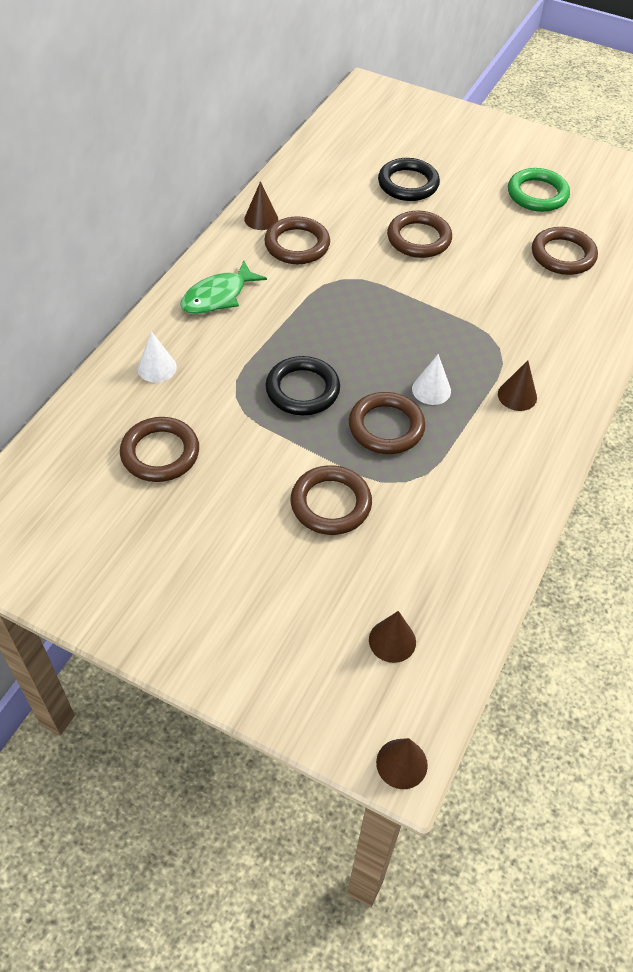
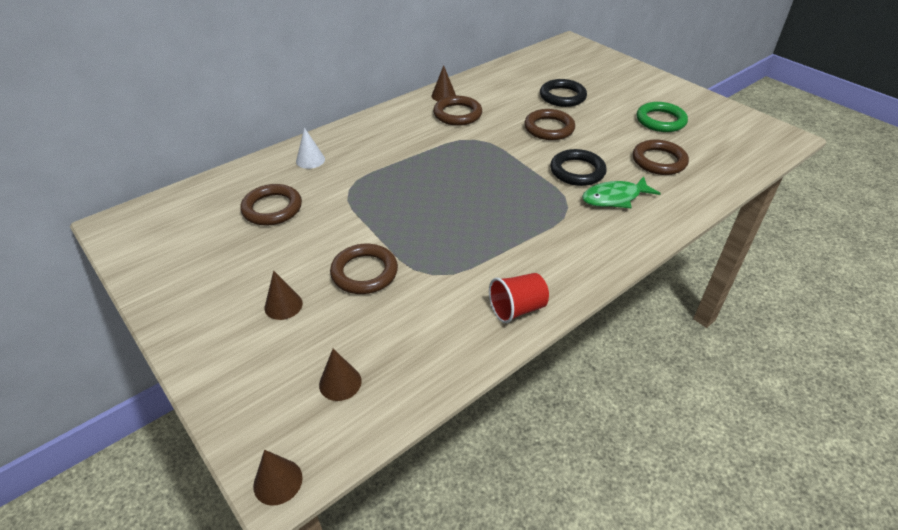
camera: 25 degrees right, 10 degrees down
green fish [180,261,267,314] -> green fish moved to [582,176,661,208]
black ring [265,356,340,415] -> black ring moved to [550,149,607,186]
brown ring [349,392,425,454] -> none
white cone [412,354,451,405] -> none
brown cone [498,360,537,411] -> brown cone moved to [265,271,303,320]
none -> red cup [489,273,549,323]

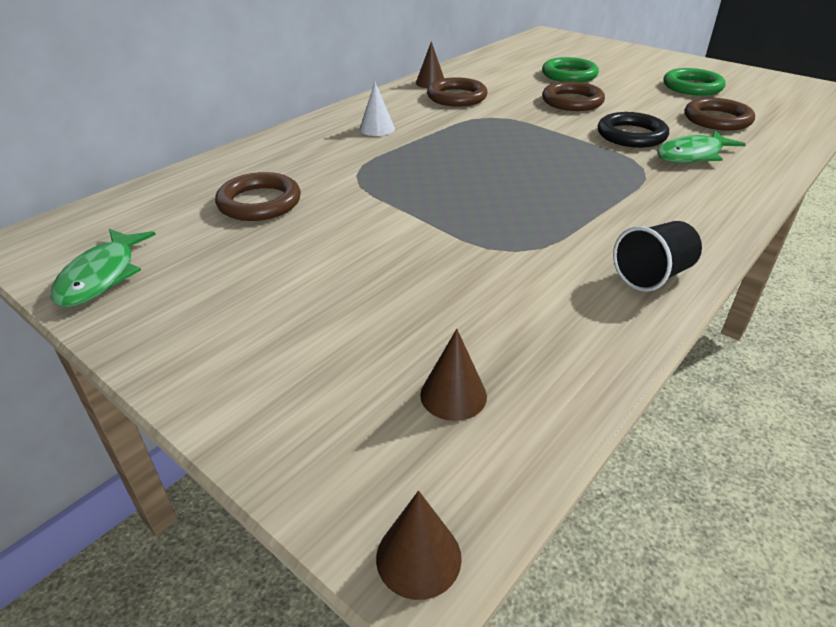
camera: 10 degrees left, 5 degrees down
brown cone [265,271,303,320] -> none
white cone [296,127,325,169] -> white cone moved to [359,82,395,136]
brown ring [330,244,398,294] -> none
red cup [489,273,549,323] -> black cup [613,221,702,292]
black ring [540,79,587,107] -> green ring [542,57,599,82]
none -> green fish [50,229,156,307]

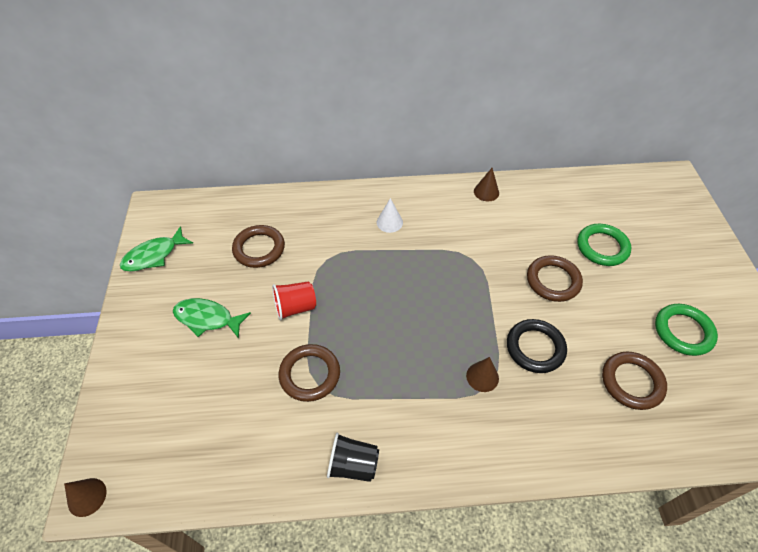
camera: 45 degrees right, 15 degrees up
brown cone [420,329,487,421] -> brown cone moved to [466,357,499,392]
brown ring [427,77,487,107] -> brown ring moved to [279,344,340,402]
green fish [657,131,746,163] -> green fish moved to [173,298,251,339]
none -> red cup [272,281,316,320]

